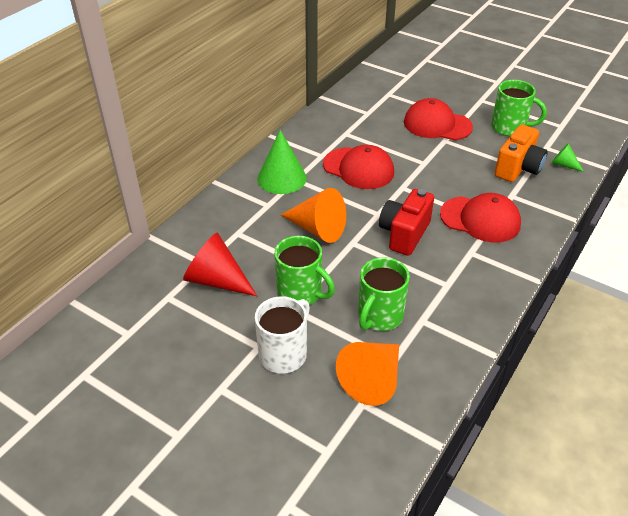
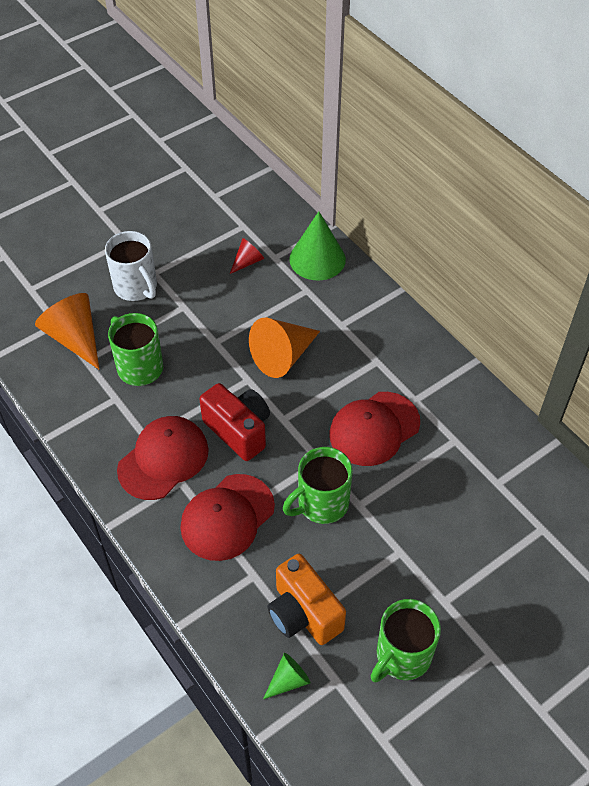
camera: 110 degrees right, 10 degrees up
red cone [183,233,257,296] -> red cone [230,238,264,274], size x0.52
green cone [257,130,307,194] -> green cone moved to [289,211,346,280]
green mug [274,236,335,305] -> green mug moved to [283,447,353,524]
red cap [404,98,473,140] -> red cap moved to [117,416,209,500]

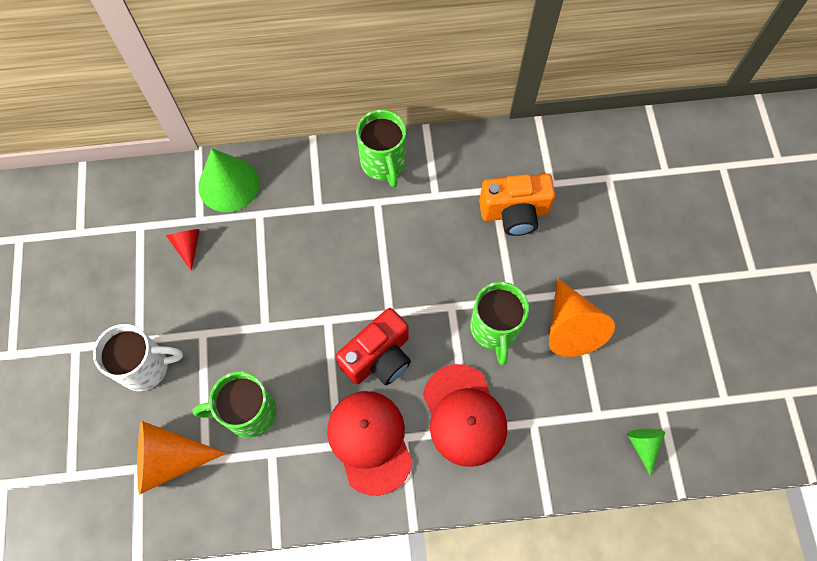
camera: 60 degrees left, 15 degrees up
red camera [199,383,270,461] -> red camera turned 150 degrees clockwise [336,308,411,385]
orange cone [249,318,320,378] -> orange cone moved to [549,278,615,357]
orange camera [267,554,346,645] -> orange camera moved to [479,174,555,236]
red cap [329,392,420,466] -> none
green mug [371,599,441,682] -> green mug moved to [356,110,406,187]

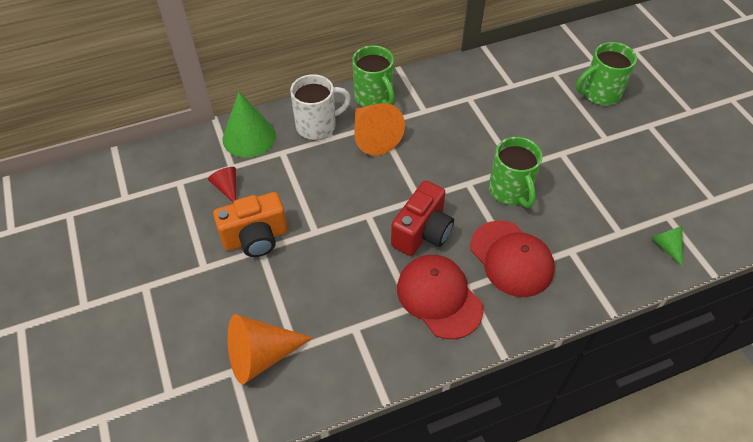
camera: 15 degrees left, 15 degrees down
white mug [93,324,183,391] -> white mug moved to [290,74,351,140]
green mug [193,372,276,438] -> green mug moved to [576,42,637,105]
orange camera [479,174,555,236] -> orange camera moved to [213,192,287,257]
orange cone [549,278,615,357] -> orange cone moved to [354,103,405,156]

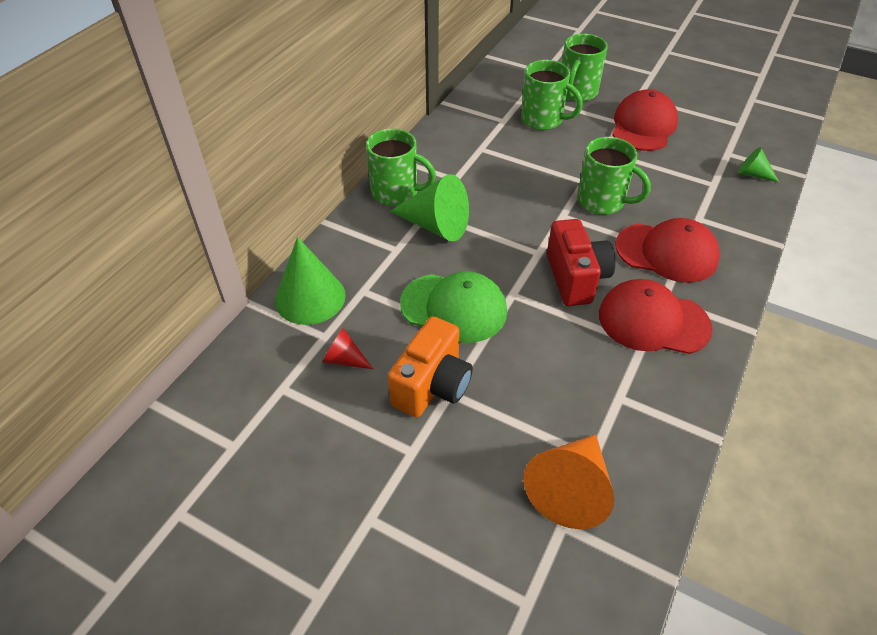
camera: 40 degrees left, 5 degrees down
white mug [290,74,351,140] -> none
orange cone [354,103,405,156] -> green cone [389,174,469,241]
none -> green cap [400,271,507,343]
none -> green mug [521,60,583,130]
none -> red cap [612,89,678,151]

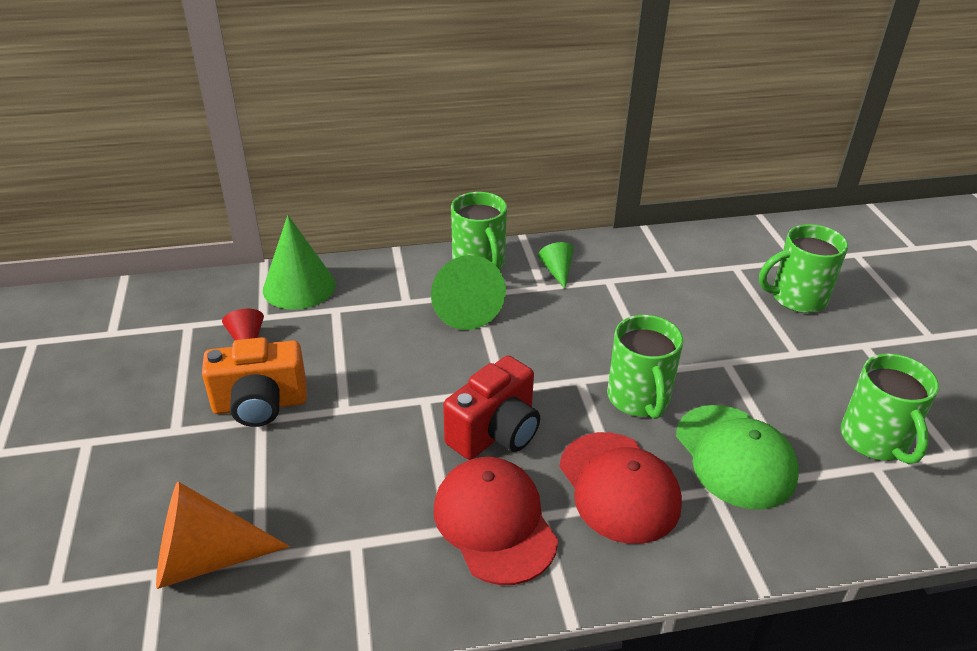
camera: 50 degrees right, 10 degrees down
green cap [400,271,507,343] -> green cap moved to [676,405,799,509]
green mug [521,60,583,130] -> green mug moved to [841,354,939,464]
red cap [612,89,678,151] -> none
green cone [738,147,779,182] -> green cone moved to [538,242,574,289]

